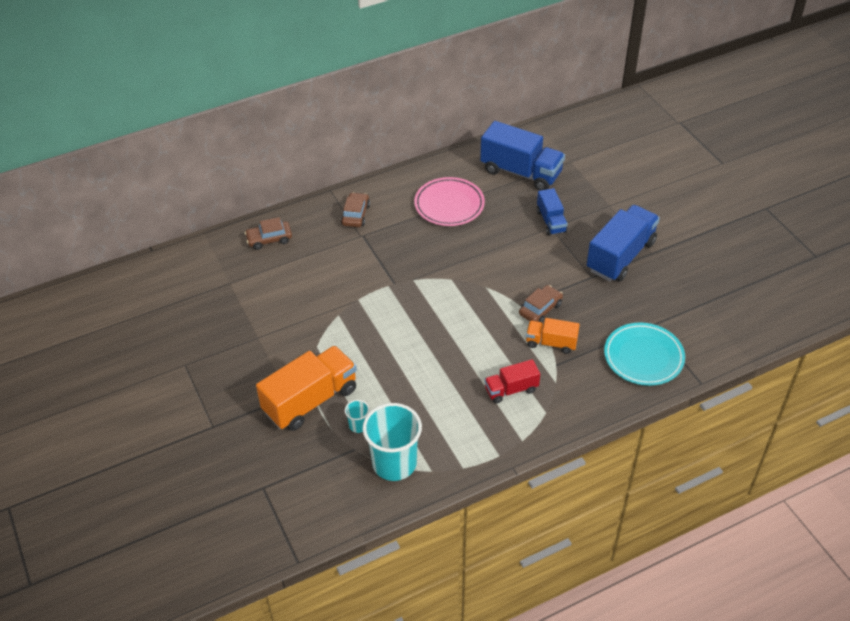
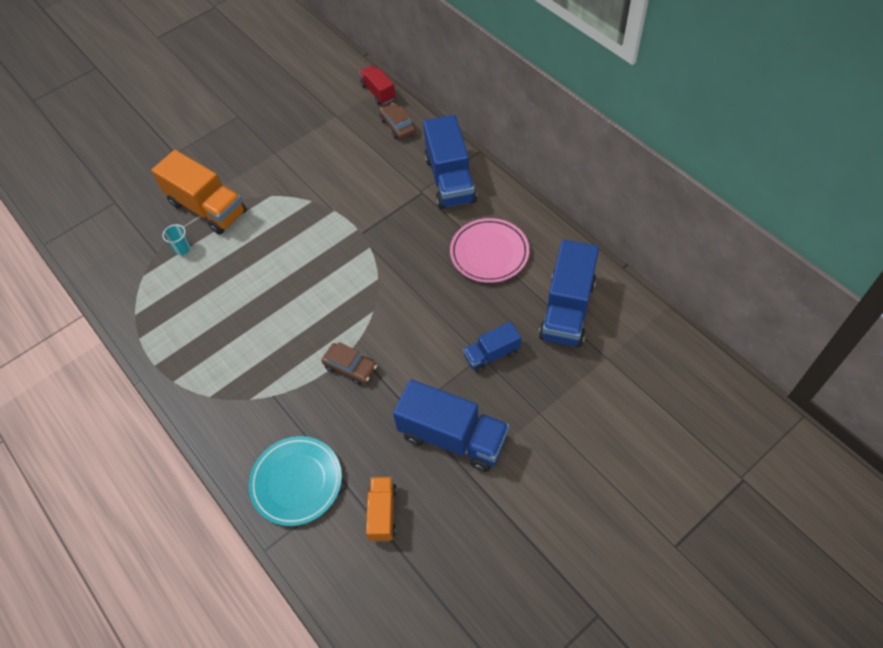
camera: 80 degrees right, 10 degrees up
brown car [341,192,370,227] -> blue truck [423,115,477,209]
turquoise cup [363,403,422,481] -> none
red truck [484,359,540,403] -> red truck moved to [359,65,396,105]
orange truck [526,318,580,354] -> orange truck moved to [366,477,397,541]

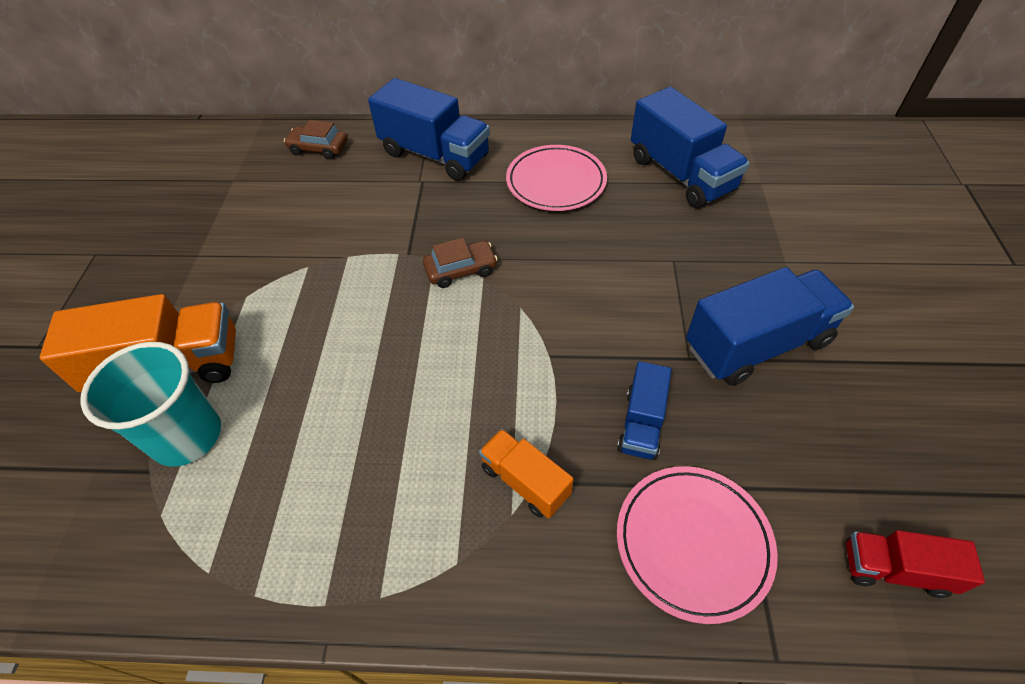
camera: 50 degrees left, 5 degrees down
turquoise cup [163,224,191,255] -> turquoise cup [80,342,221,467], size x2.26
turquoise plate [249,436,342,526] -> pink plate [617,466,778,624]
brown car [322,342,377,385] -> brown car moved to [423,238,498,288]
red truck [359,65,396,105] -> red truck moved to [846,530,985,598]
orange truck [366,477,397,541] -> orange truck moved to [479,429,573,519]
blue truck [463,322,521,373] -> blue truck moved to [617,361,672,460]

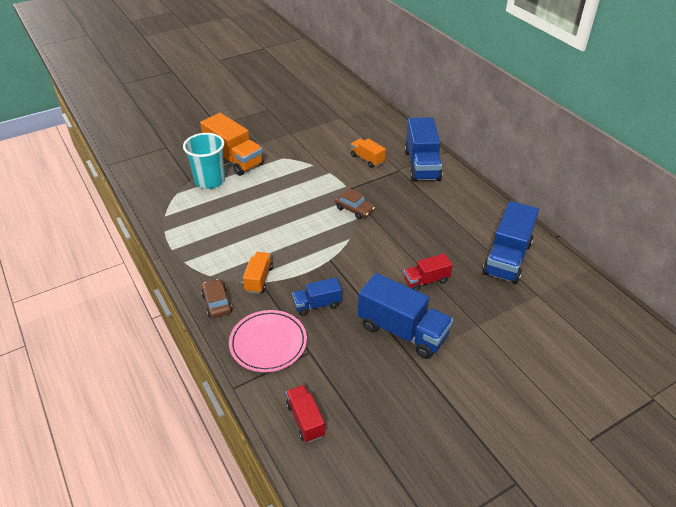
camera: 55 degrees right, 10 degrees down
brown car [284,120,347,159] -> brown car moved to [201,279,233,318]
pink plate [506,145,607,211] -> none
none -> orange truck [351,138,386,168]
none -> red truck [404,254,453,291]

